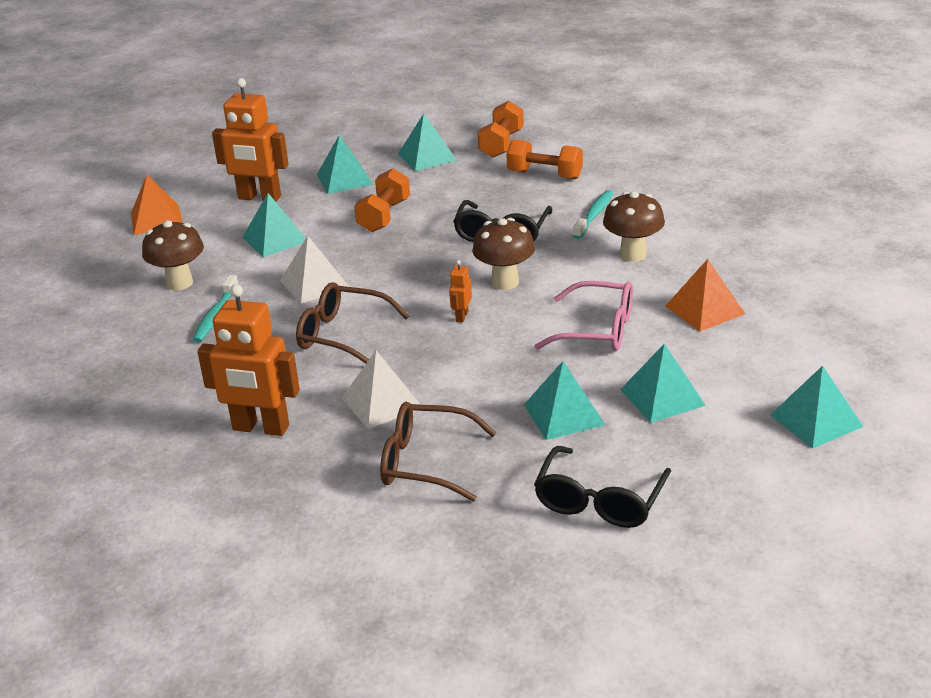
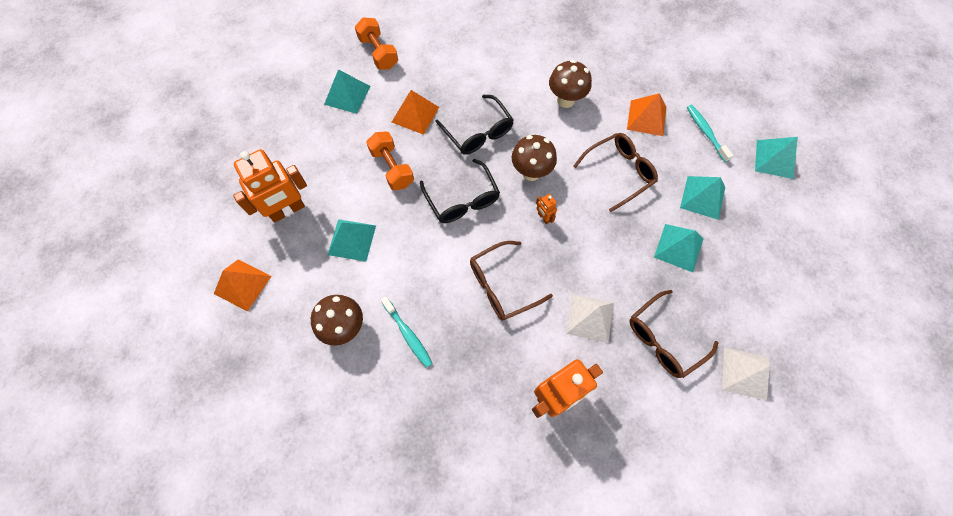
camera: 50 degrees left, 35 degrees up
white pyramid [280,236,349,304] -> white pyramid moved to [722,347,770,400]
turquoise pyramid [317,135,373,194] -> none
orange dumbbell [506,139,583,179] -> none
pink glasses [534,281,633,351] -> brown glasses [574,133,658,212]
black glasses [534,446,671,528] -> black glasses moved to [420,159,500,223]
turquoise toothbrush [573,190,613,239] -> turquoise toothbrush moved to [687,105,733,162]
none -> orange pyramid [392,90,439,135]

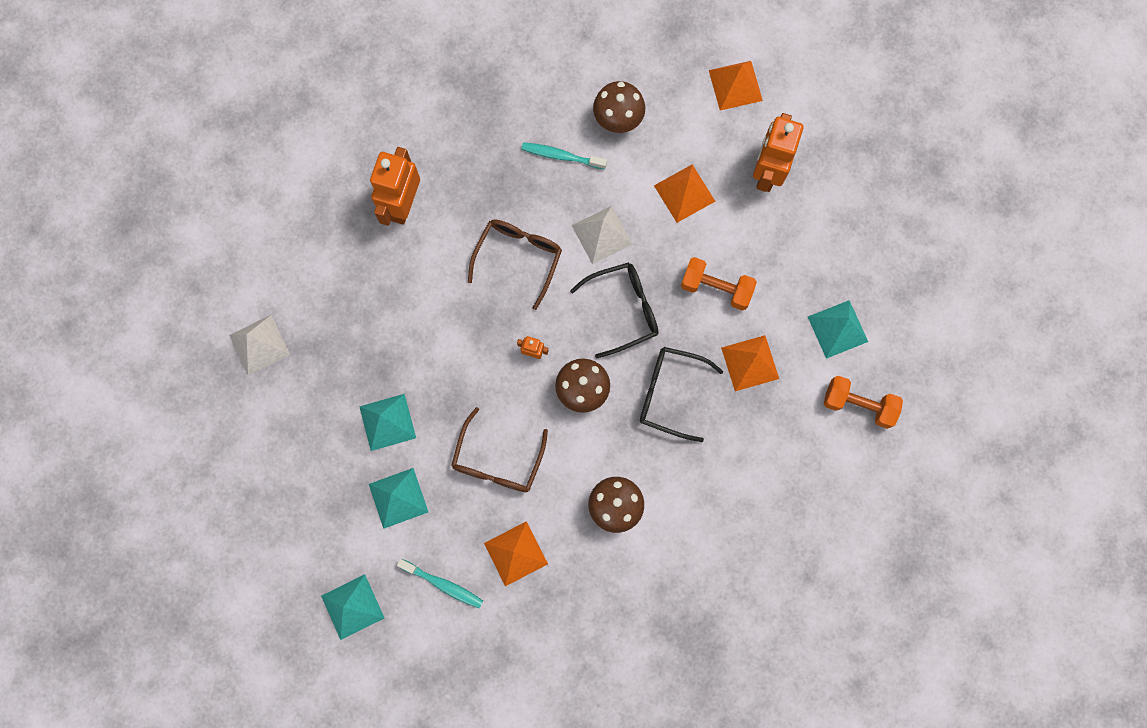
camera: 140 degrees right, 10 degrees up
turquoise pyramid [328,219,376,262] -> orange pyramid [654,164,715,223]
black glasses [420,159,500,223] -> black glasses turned 135 degrees clockwise [570,262,658,358]
white pyramid [566,294,614,343] -> white pyramid moved to [572,206,632,264]
brown glasses [629,290,719,378] -> none

